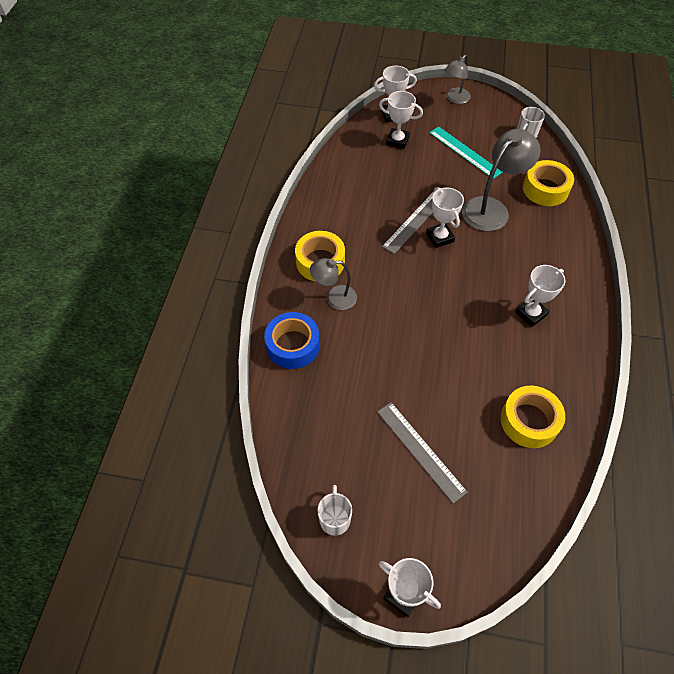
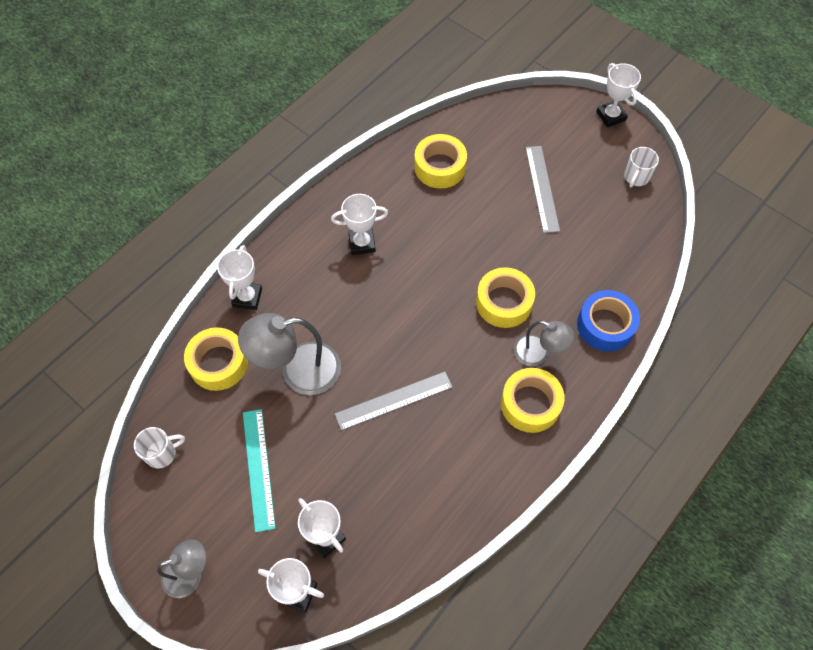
camera: 150 degrees left, 5 degrees up
white trophy [426,187,464,248] -> white trophy moved to [217,245,262,310]
none -> yellow tape [476,267,535,328]

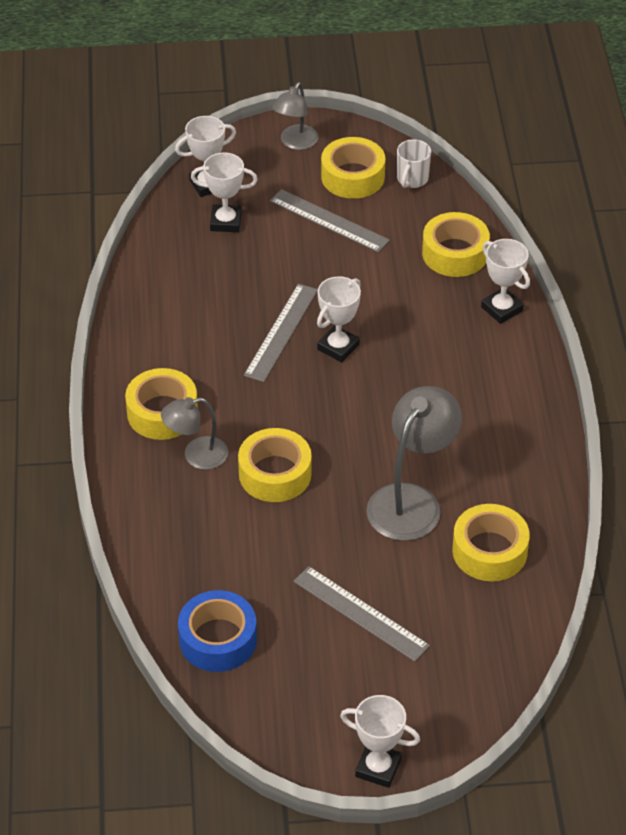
camera: 135 degrees right, 15 degrees down
grey lamp [238,313,341,395] -> grey lamp moved to [366,386,462,541]
turquoise ruler [243,409,276,533] -> grey ruler [270,189,390,252]
white trophy [331,194,388,255] -> white trophy moved to [317,276,361,362]
blue tape [577,290,640,351] -> blue tape moved to [178,590,257,672]
white mug [624,147,659,187] -> none
none -> yellow tape [321,137,385,199]

